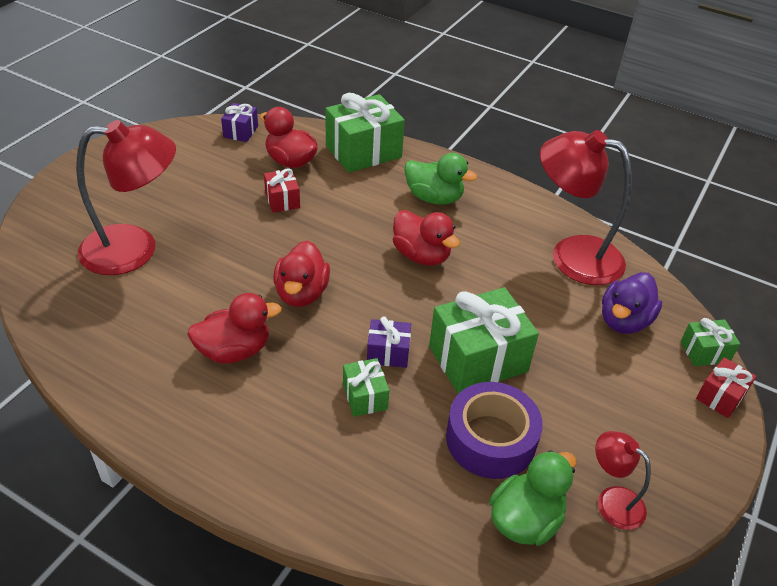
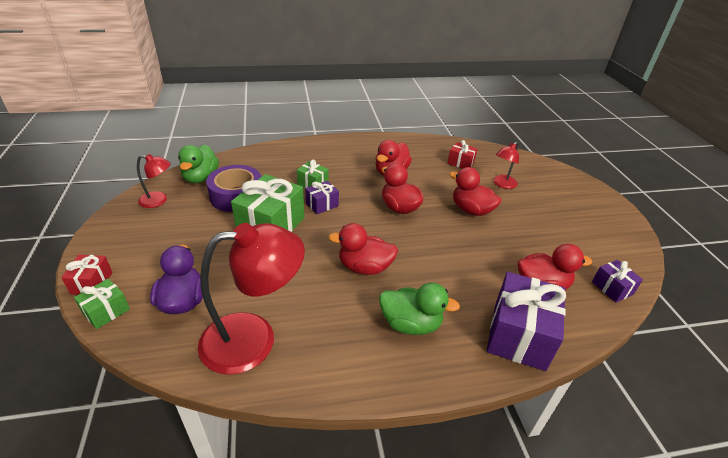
camera: 140 degrees right, 5 degrees down
red lamp [76,120,176,275] -> red lamp [493,142,519,189], size x0.50
red gift [264,168,300,213] -> red gift moved to [448,140,478,169]
green gift [326,93,405,173] -> purple gift [487,272,566,371]
green duck [404,153,477,205] -> green duck turned 150 degrees counterclockwise [379,283,460,335]
none -> red duck [449,167,502,216]

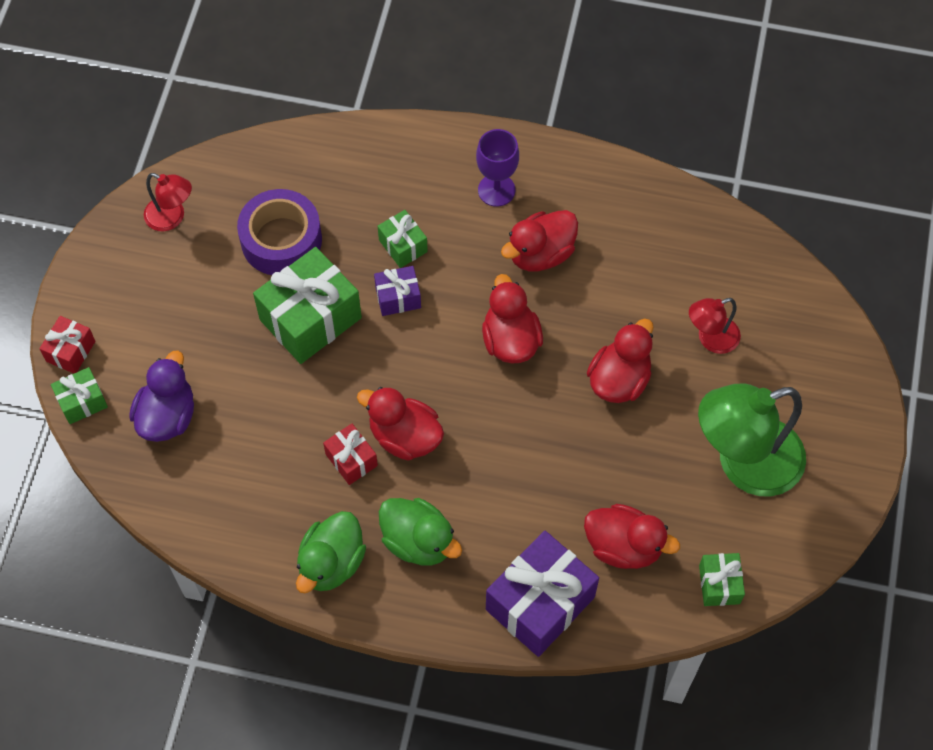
camera: 25 degrees right, 25 degrees up
green duck [178,145,219,183] -> green duck moved to [296,511,366,593]
red lamp [198,223,305,375] -> none
red gift [448,140,478,169] -> red gift moved to [323,424,378,485]
red duck [449,167,502,216] -> red duck turned 60 degrees clockwise [587,318,654,403]
purple gift [592,260,643,303] -> green gift [699,553,745,606]
none -> purple goblet [476,129,519,207]
none -> green lamp [698,384,806,497]

